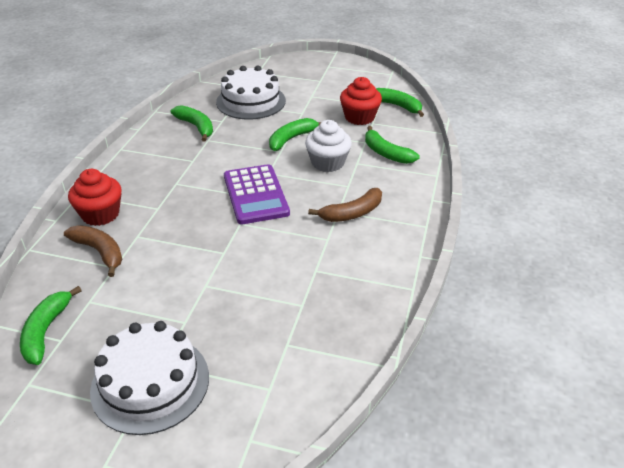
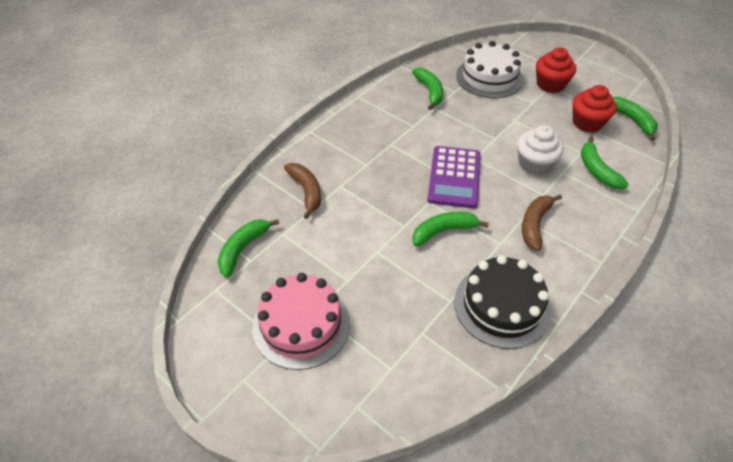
camera: 25 degrees right, 10 degrees up
red cupcake [68,169,122,226] -> red cupcake moved to [536,47,576,93]
white cake [90,321,209,435] -> pink cake [252,273,350,370]
green banana [269,118,321,151] -> green banana moved to [412,212,489,246]
brown banana [308,188,382,222] -> brown banana turned 120 degrees clockwise [522,194,562,251]
none -> black cake [454,255,551,349]

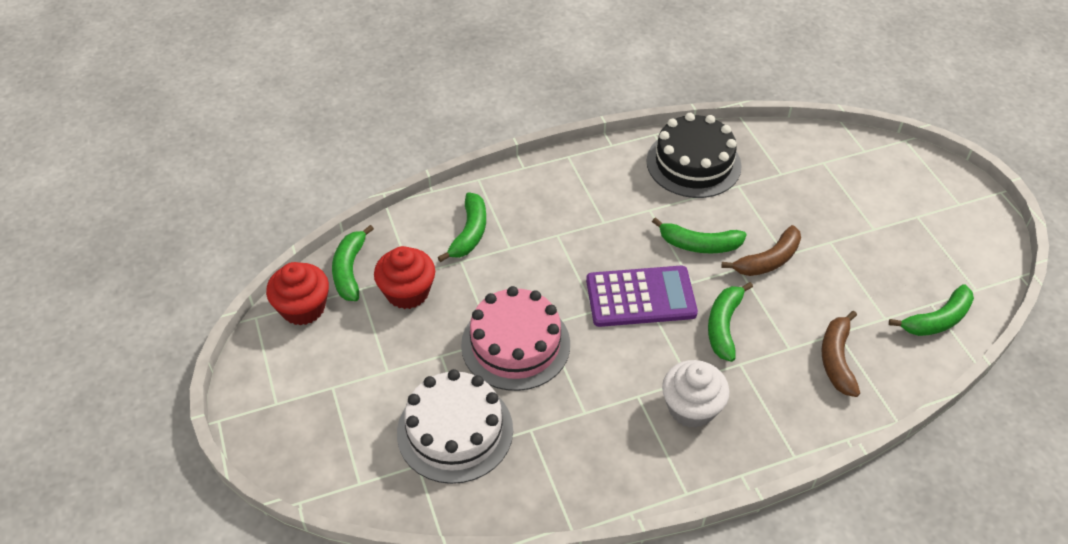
camera: 150 degrees left, 0 degrees up
pink cake [252,273,350,370] -> pink cake moved to [461,286,570,391]
green banana [412,67,443,110] -> green banana moved to [708,282,753,362]
purple calculator [427,146,480,208] -> purple calculator turned 45 degrees clockwise [586,266,698,327]
white cupcake [517,125,564,175] -> white cupcake moved to [662,360,730,428]
brown banana [522,194,562,251] -> brown banana moved to [721,225,801,276]
red cupcake [536,47,576,93] -> red cupcake moved to [266,262,329,326]

